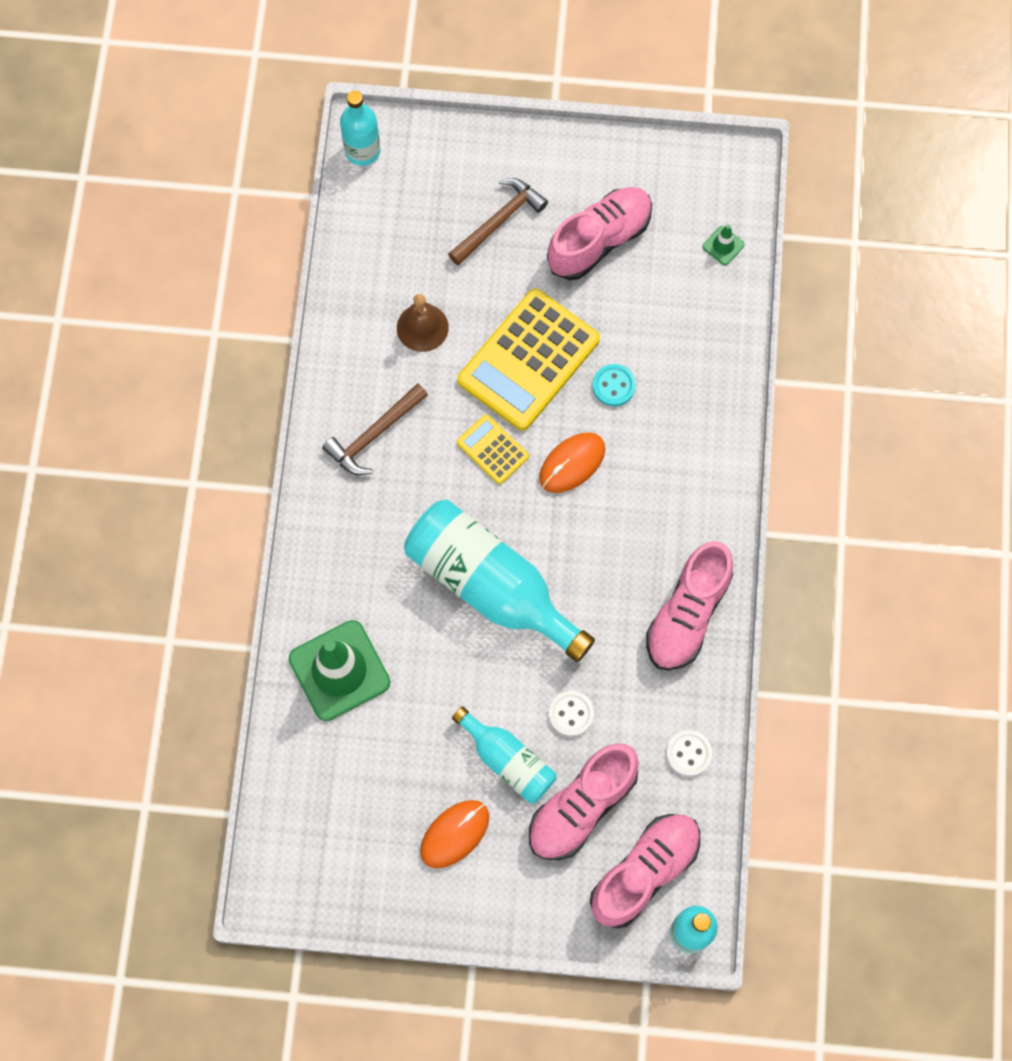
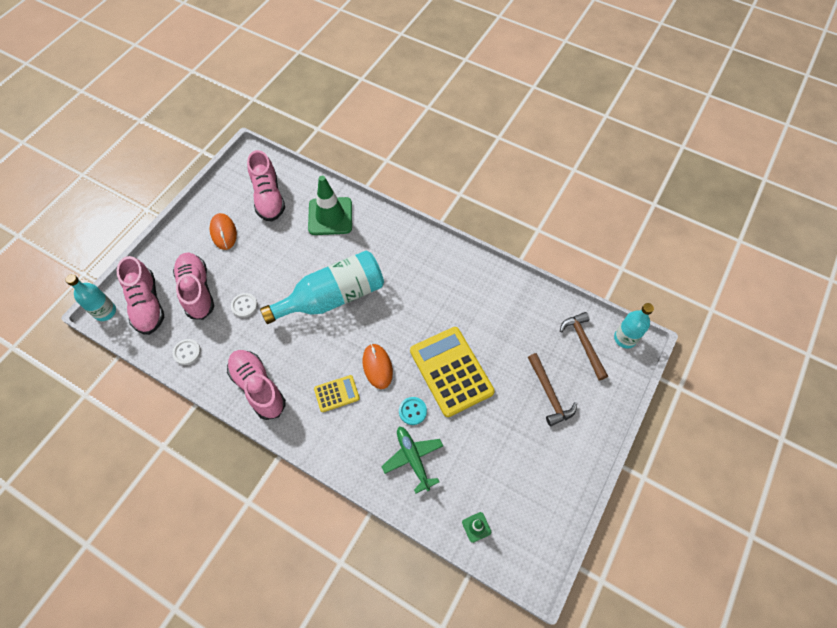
camera: 115 degrees right, 10 degrees down
brown hammer [322,383,428,475] -> brown hammer moved to [560,312,608,380]
brown bell [397,294,449,352] -> none
turquoise bottle [452,706,556,803] -> none
yellow calculator [457,414,529,484] -> yellow calculator moved to [314,375,360,412]
pink shoe [547,187,652,280] -> pink shoe moved to [247,150,285,222]
none -> green plane [381,427,443,493]

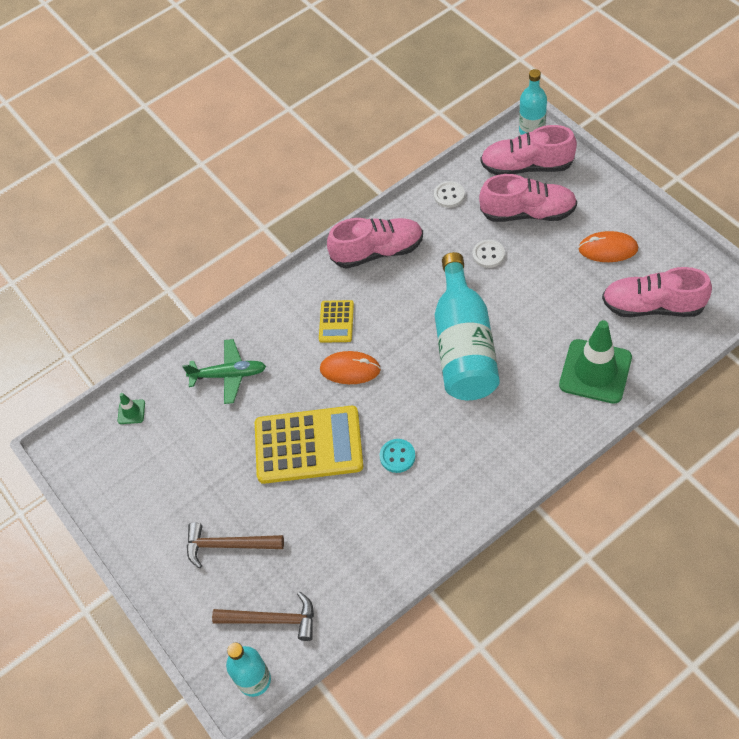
camera: 120 degrees right, 5 degrees down
turquoise button [399,397,427,425] -> turquoise button moved to [380,439,415,473]

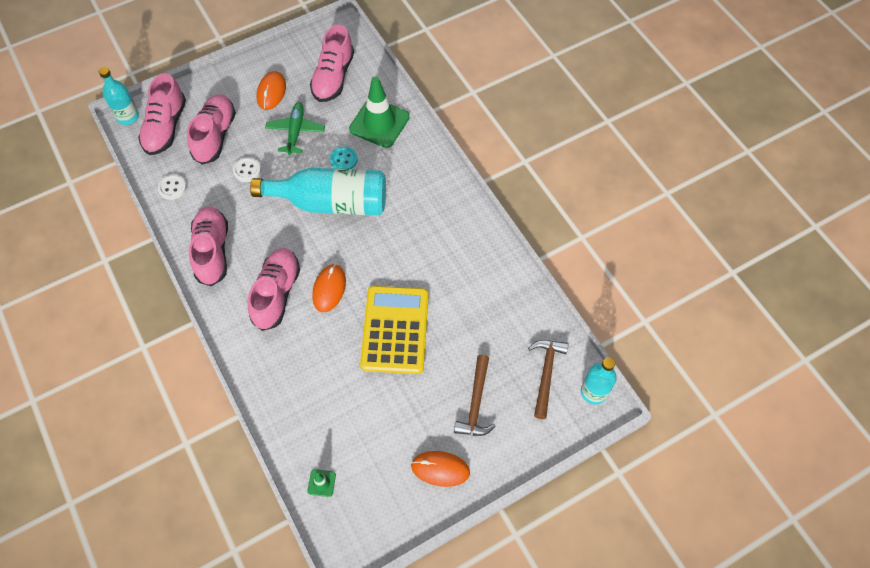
camera: 90 degrees left, 5 degrees up
green plane [182,339,266,404] -> green plane moved to [265,102,325,155]
yellow calculator [319,300,354,343] -> pink shoe [248,248,300,331]
turquoise button [380,439,415,473] -> turquoise button moved to [330,147,358,169]
none -> orange mouse [411,451,470,487]

